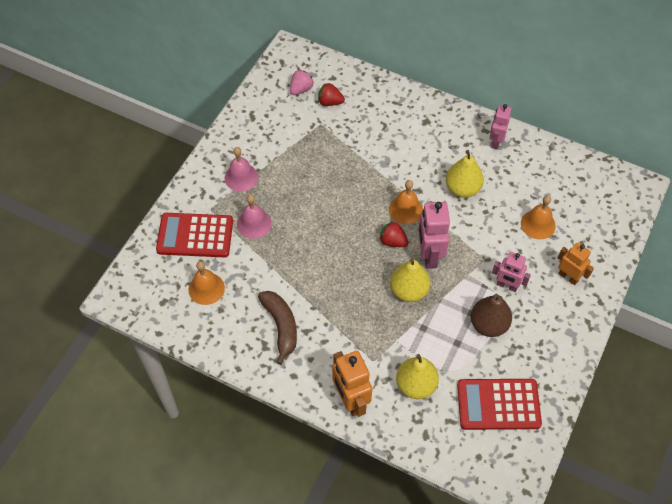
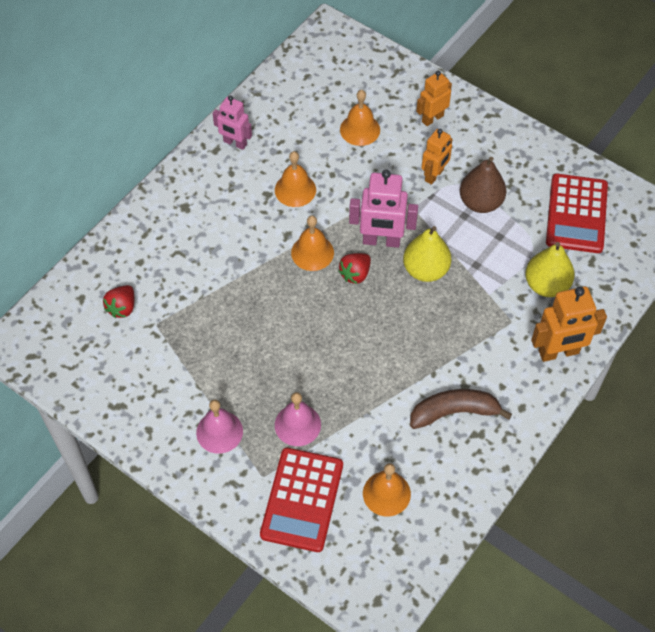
camera: 80 degrees left, 0 degrees up
pink strawberry [290,70,314,95] -> none
yellow pear [446,150,484,198] -> orange bell [275,151,316,207]
pink robot [492,252,531,292] -> orange robot [422,129,453,185]

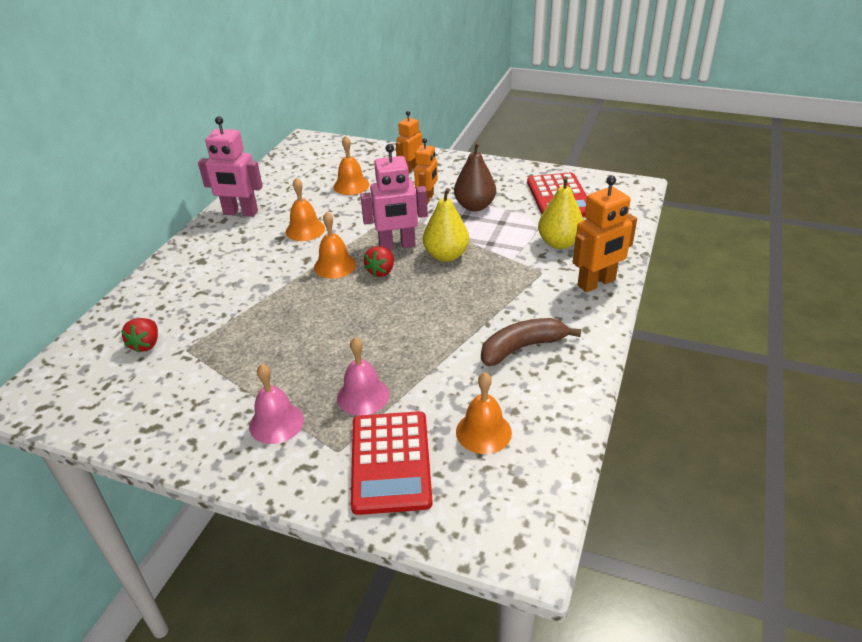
camera: 15 degrees left, 20 degrees down
pink robot [213,95,252,150] -> pink robot [198,116,263,217], size x1.54

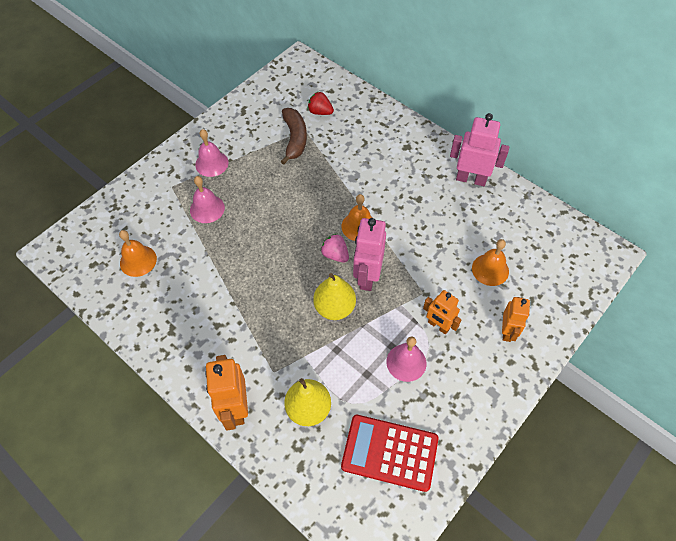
camera: 110 degrees right, 20 degrees up
pink robot [198,116,263,217] -> pink robot turned 75 degrees clockwise [450,113,509,186]
orange bell [286,178,325,241] -> none
red calculator [351,411,433,515] -> none
red strawberry [364,246,394,277] -> pink strawberry [321,234,349,263]
orange robot [396,111,422,173] -> orange robot turned 45 degrees clockwise [502,297,530,342]
brown pear [454,142,496,211] -> pink bell [386,336,426,382]
brown banana [481,318,581,366] -> brown banana moved to [281,108,307,165]

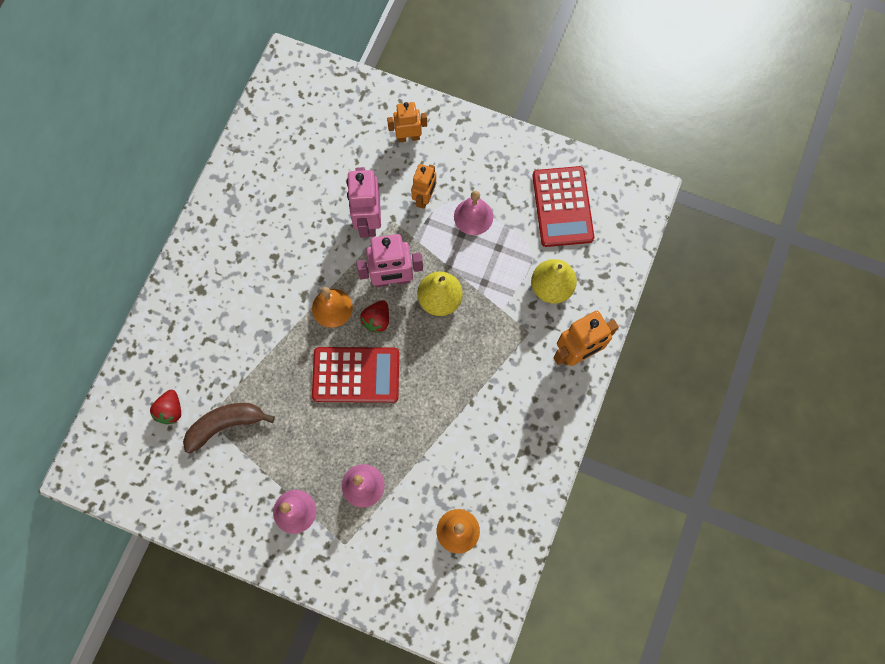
camera: 110 degrees left, 15 degrees up
pink strawberry [321,234,349,263] -> red strawberry [360,300,389,333]
pink robot [450,113,509,186] -> pink robot moved to [347,167,381,238]
orange bell [472,239,509,286] -> none
none -> red calculator [312,347,399,403]

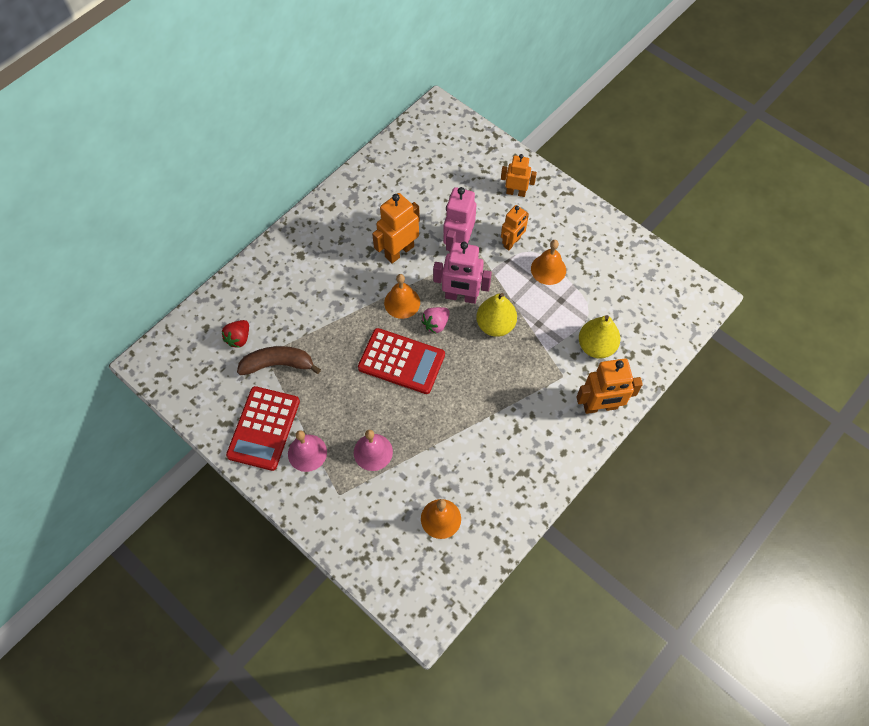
camera: 20 degrees right, 10 degrees down
red strawberry [360,300,389,333] -> pink strawberry [421,307,450,333]
pink bell [454,191,493,235] -> orange bell [531,240,566,285]
red calculator [532,166,594,247] -> red calculator moved to [226,386,300,471]
none -> orange robot [372,193,420,263]

